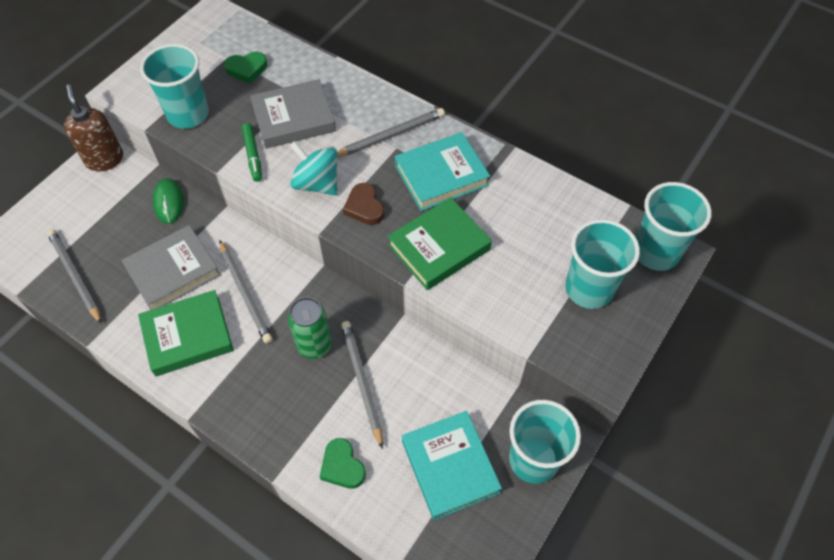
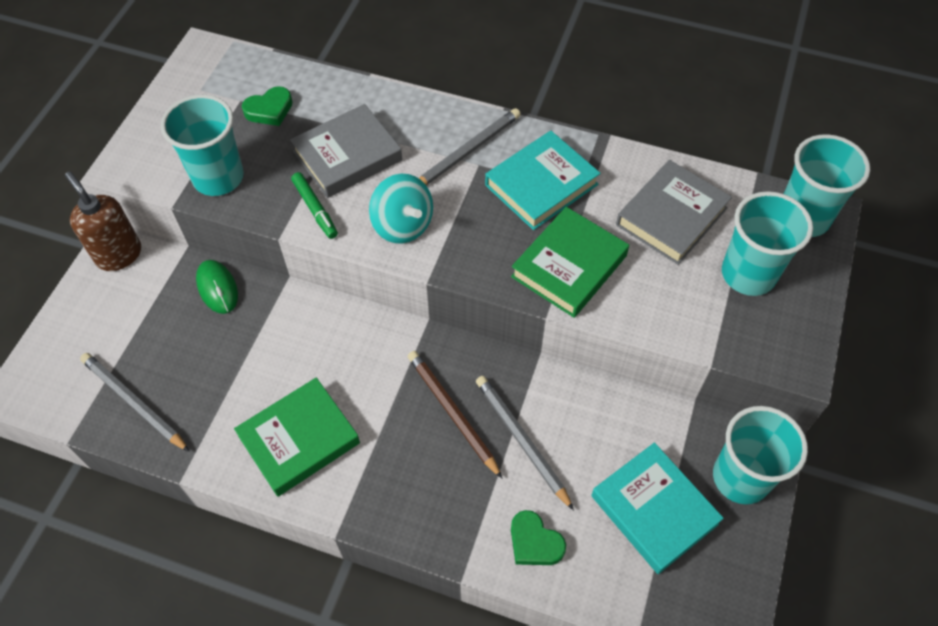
camera: 15 degrees left, 0 degrees up
grey book [121,225,220,310] -> grey book moved to [616,160,732,265]
grey pencil [219,240,273,343] -> none
green can [288,297,332,359] -> brown pencil [408,351,502,478]
turquoise spinning top [290,141,337,196] -> turquoise spinning top turned 150 degrees counterclockwise [369,174,433,243]
brown heart [343,183,384,225] -> none

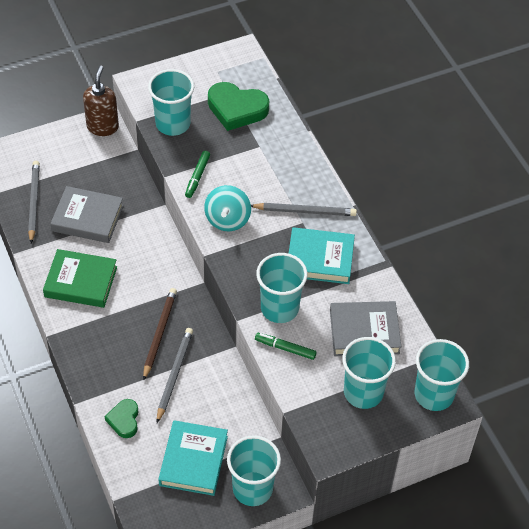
camera: 45 degrees right, 5 degrees down
green mouse [196,260,238,314] -> none
green heart [242,86,293,126] -> green heart [208,82,269,131], size x1.77
grey book [290,104,402,198] -> grey book moved to [50,186,124,243]
green book [511,207,629,318] -> turquoise cup [256,253,308,323]
none -> green marker [255,333,317,360]

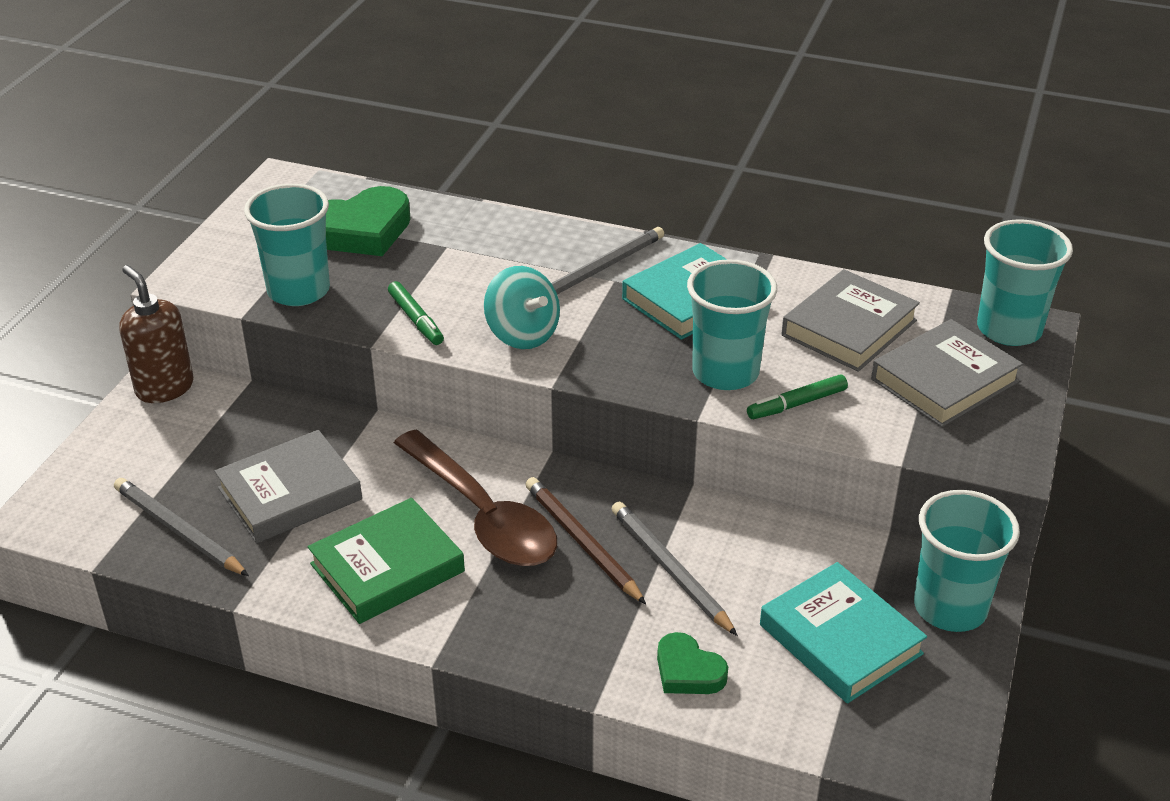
camera: 45 degrees left, 15 degrees down
turquoise cup [342,337,396,409] -> grey book [871,319,1023,427]
none -> brown spoon [394,430,557,566]

